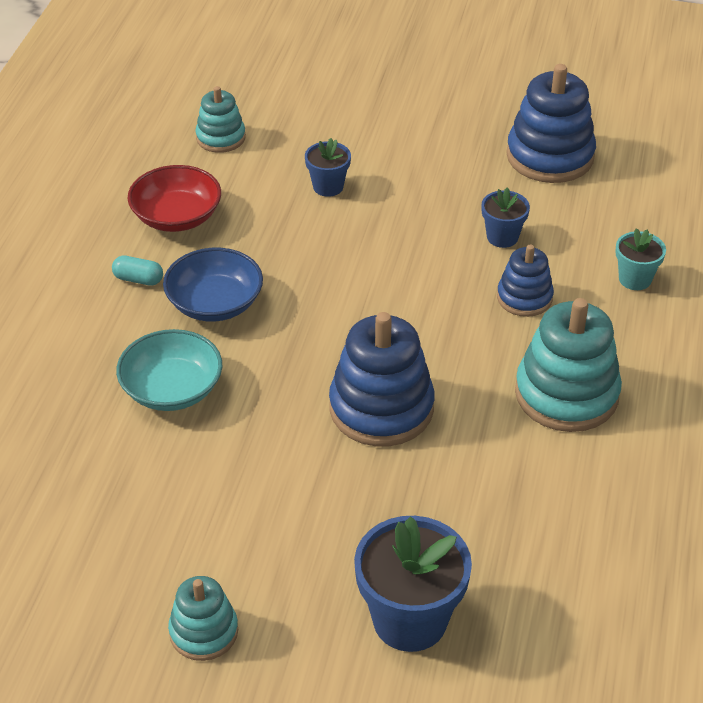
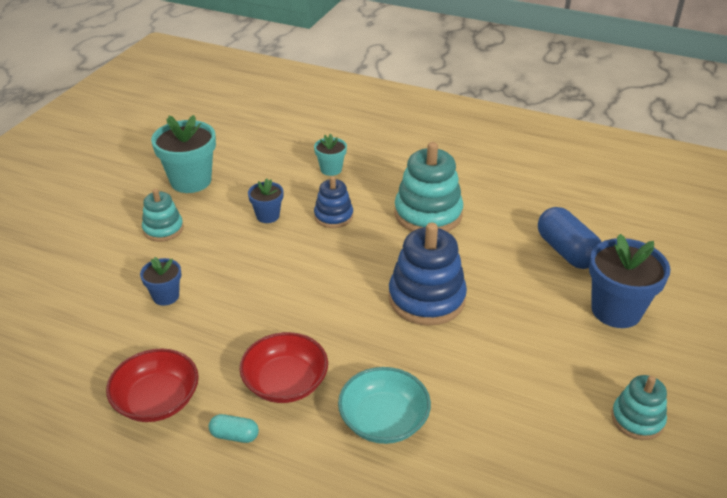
camera: 80 degrees left, 5 degrees down
turquoise capsule [112,255,163,286] -> turquoise capsule turned 75 degrees clockwise [209,414,259,443]
blue bowl [163,248,263,322] -> red bowl [239,332,328,403]
turquoise stacking toy [195,86,246,153] -> turquoise stacking toy moved to [142,189,184,242]
blue stacking toy [506,64,596,183] -> turquoise flower pot [151,115,216,193]
none -> blue capsule [538,207,601,269]

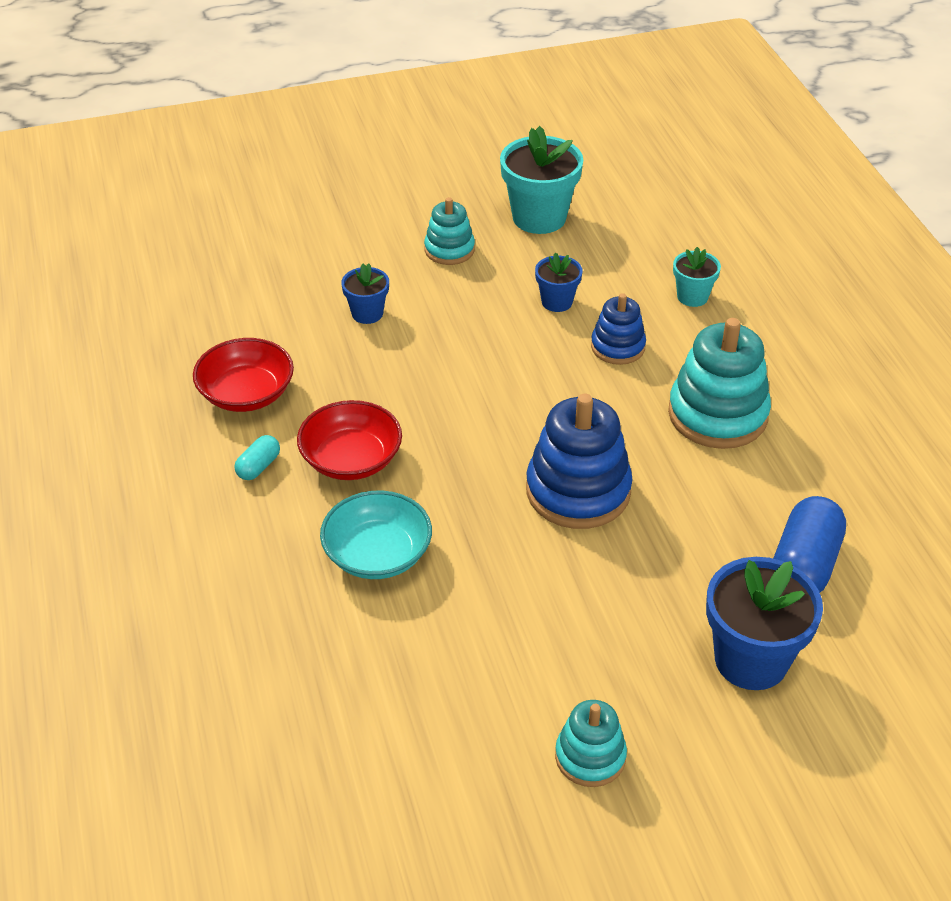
camera: 50 degrees right, 5 degrees up
turquoise capsule [209,414,259,443] -> turquoise capsule turned 60 degrees clockwise [235,435,280,480]

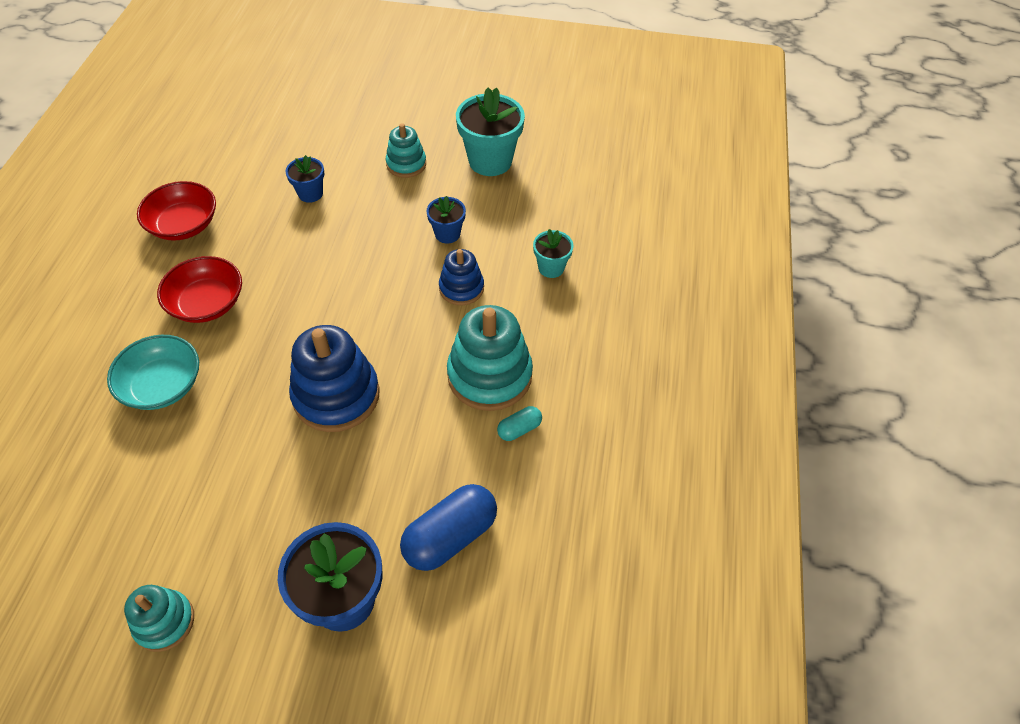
camera: 25 degrees right, 10 degrees up
turquoise capsule [235,435,280,480] -> turquoise capsule moved to [497,406,542,441]

